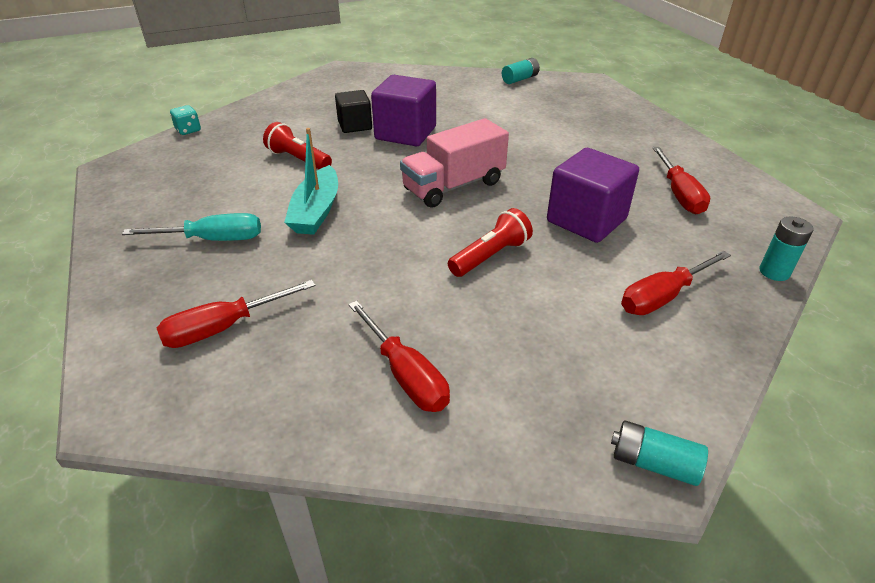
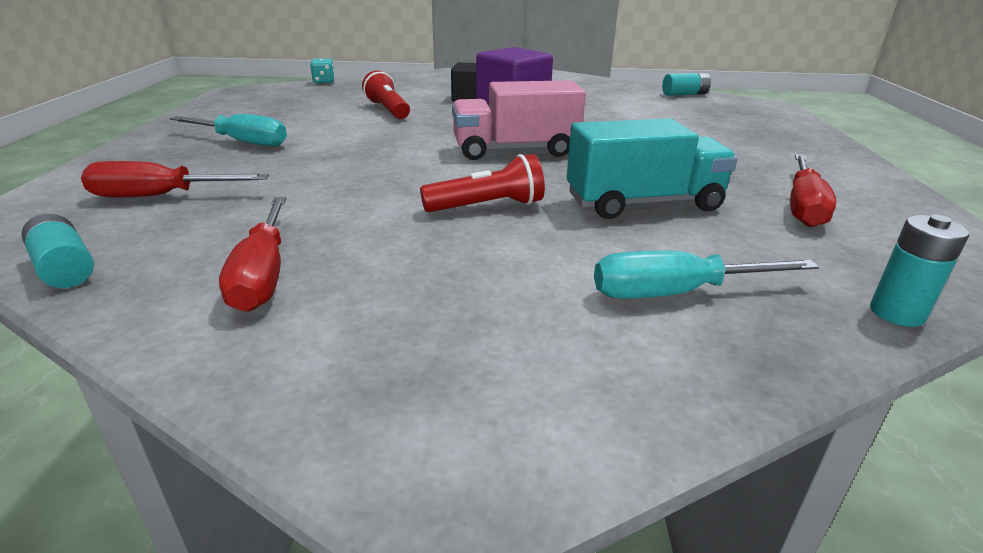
camera: 25 degrees right, 10 degrees down
turquoise boat [284,128,338,235] -> none
purple cube [547,148,639,243] -> turquoise truck [566,118,738,219]
turquoise battery [611,420,708,486] -> turquoise battery moved to [22,214,94,288]
red screwdriver [621,251,731,315] -> turquoise screwdriver [594,251,819,299]

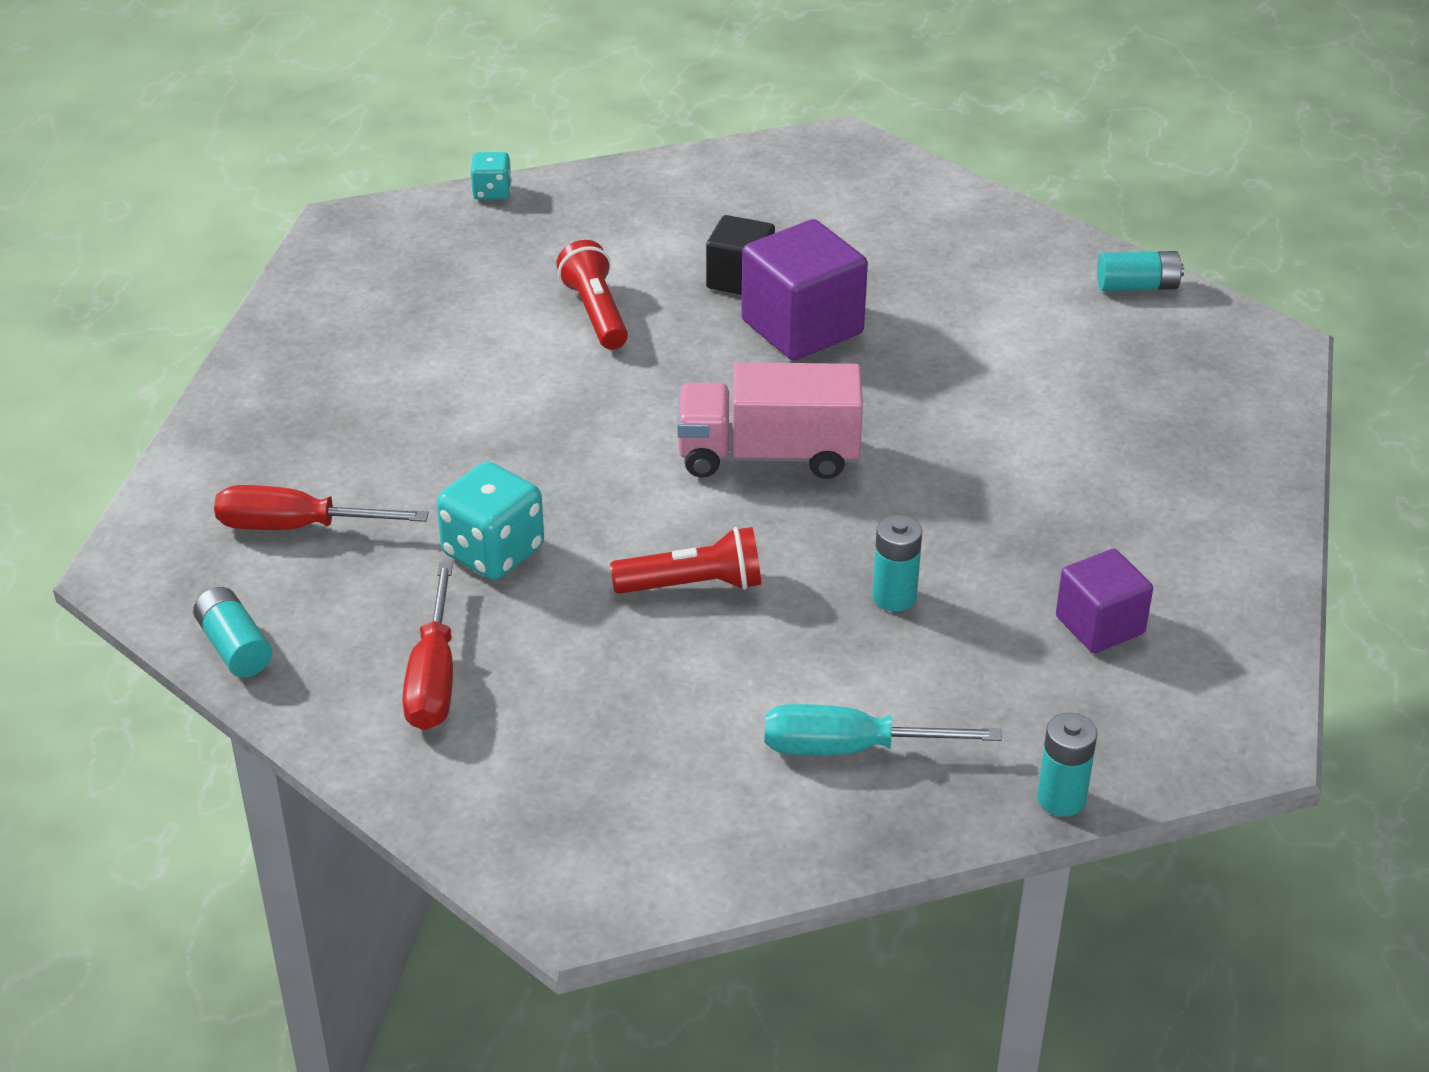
camera: 10 degrees right, 10 degrees up
turquoise screwdriver [169,114,287,147] -> none
turquoise truck [566,118,738,219] -> turquoise battery [872,515,922,612]
red screwdriver [790,155,837,227] -> purple cube [1056,549,1153,653]
none -> turquoise dice [436,462,544,580]

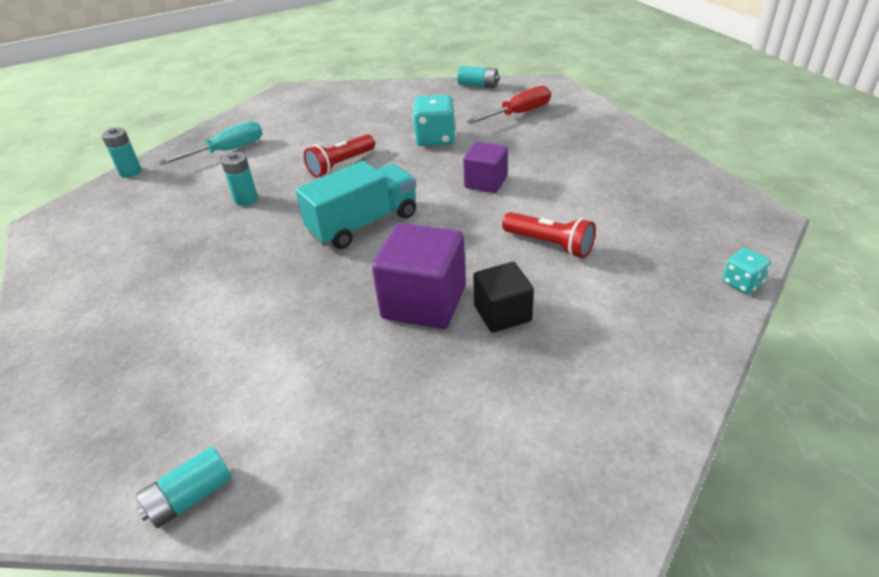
camera: 145 degrees right, 0 degrees up
red screwdriver [402,562,453,730] -> none
pink truck [677,362,863,479] -> turquoise truck [295,161,416,249]
purple cube [1056,549,1153,653] -> purple cube moved to [463,142,508,193]

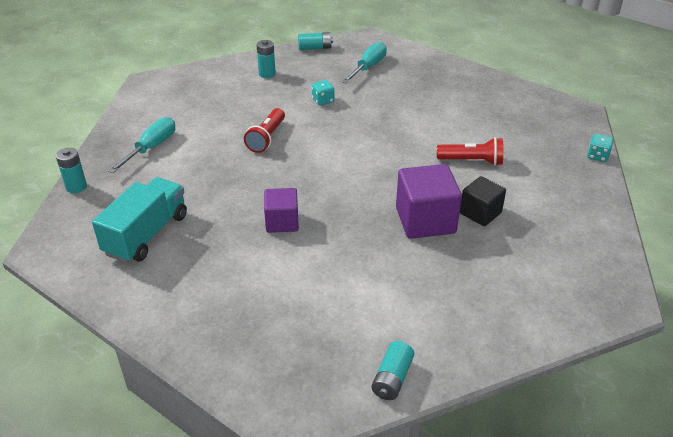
camera: 30 degrees left, 0 degrees up
turquoise battery [221,152,258,206] -> turquoise battery moved to [257,40,276,78]
turquoise truck [295,161,416,249] -> turquoise truck moved to [92,177,187,263]
turquoise dice [412,95,456,146] -> turquoise dice [312,80,334,106], size x0.57
purple cube [463,142,508,193] -> purple cube moved to [264,188,299,233]
red screwdriver [467,86,551,124] -> turquoise screwdriver [342,42,387,84]

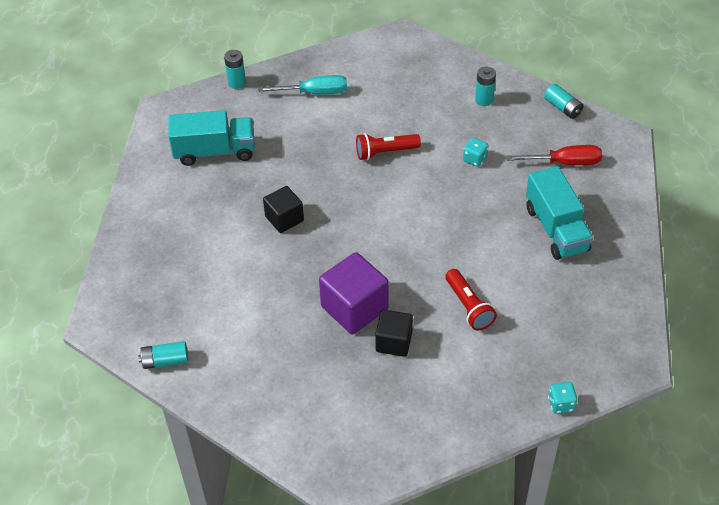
camera: 60 degrees right, 10 degrees up
purple cube [264,188,299,233] -> black cube [263,186,304,233]
turquoise screwdriver [342,42,387,84] -> red screwdriver [507,145,602,165]
none -> turquoise truck [526,166,593,260]

